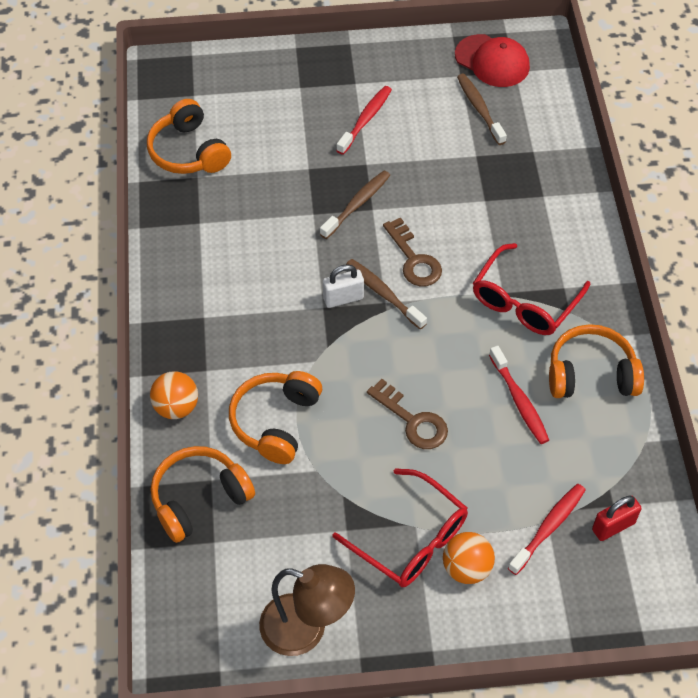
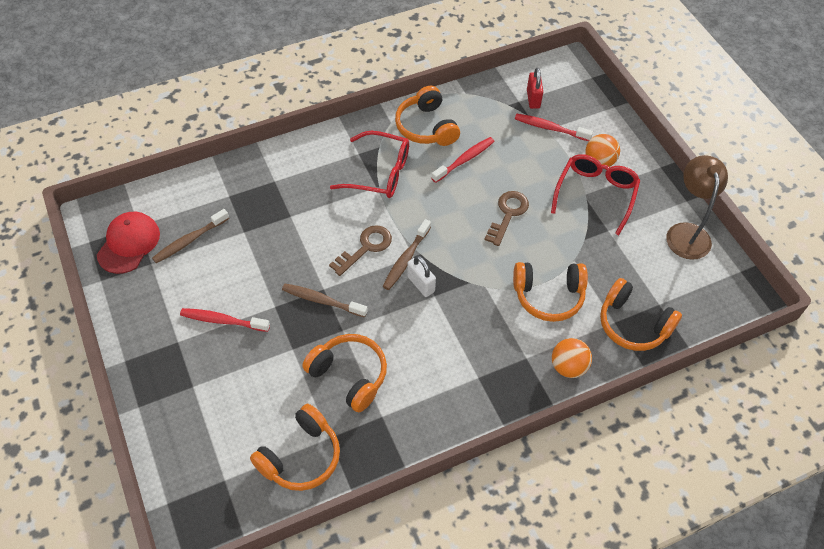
camera: 110 degrees left, 0 degrees up
red padlock [592,496,642,541] -> red padlock turned 45 degrees clockwise [527,68,543,109]
none -> orange headphones [302,334,387,412]

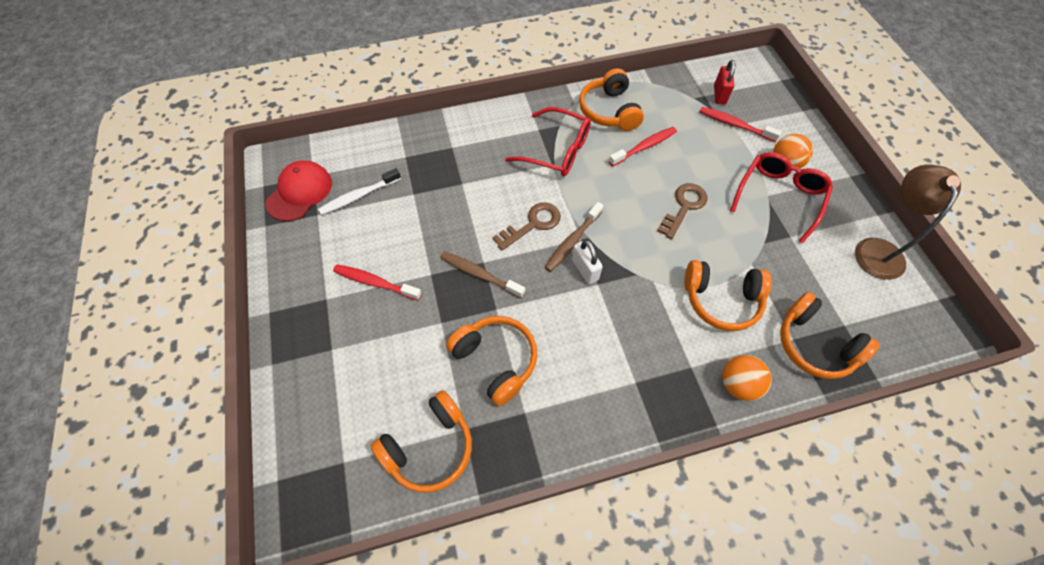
camera: 10 degrees right, 5 degrees up
brown toothbrush [152,209,229,263] -> white toothbrush [318,168,401,215]

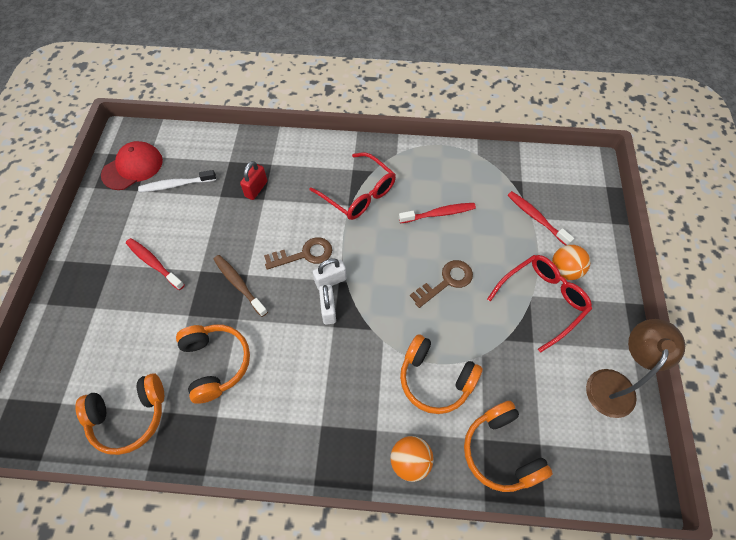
camera: 20 degrees right, 0 degrees up
brown toothbrush [545,202,604,272] -> white padlock [313,258,347,290]
orange headphones [579,68,644,131] -> none
red padlock [714,60,735,104] -> red padlock moved to [240,161,267,200]

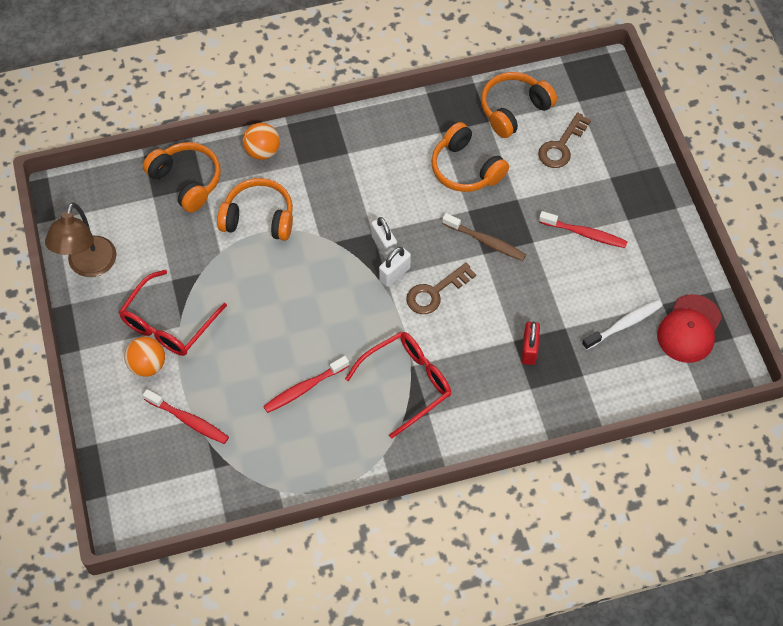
camera: 160 degrees right, 0 degrees up
red glasses [309,152,396,220] -> red glasses turned 120 degrees clockwise [345,332,451,438]
brown key [410,260,473,308] -> brown key moved to [538,113,591,168]

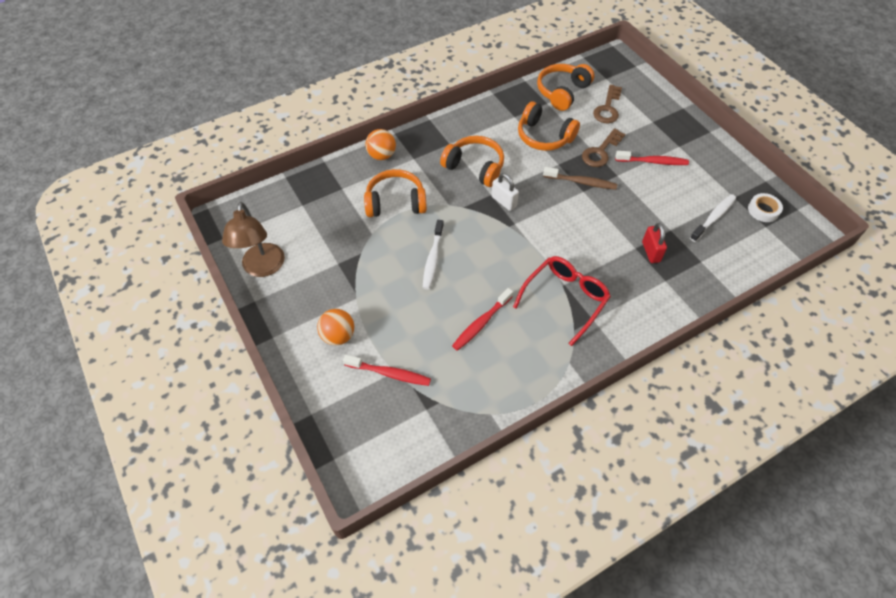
camera: 15 degrees left, 5 degrees down
red glasses [119,270,227,356] -> none
orange headphones [143,142,221,212] -> orange headphones moved to [440,136,504,187]
white padlock [379,247,411,287] -> none
brown key [406,263,476,314] -> brown key moved to [582,128,625,167]
red cap [657,294,722,363] -> white tape [748,193,783,222]
none -> white toothbrush [423,220,444,289]

